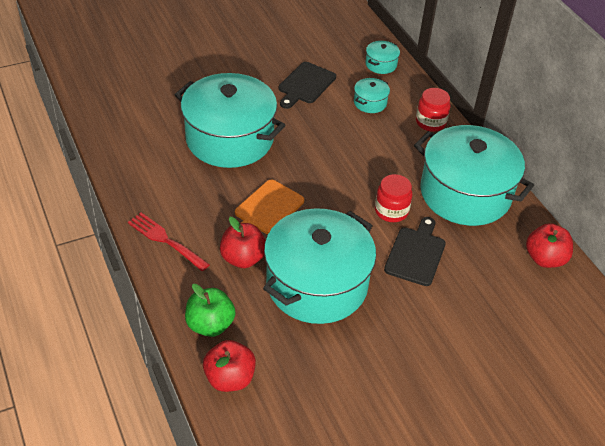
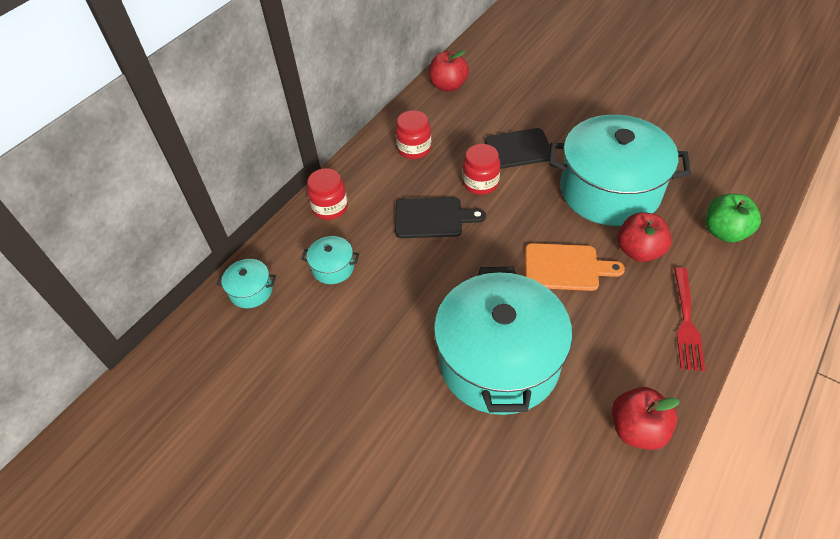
camera: 115 degrees left, 5 degrees up
red apple [203,340,256,392] -> red apple moved to [611,387,680,450]
black cutting board [279,62,336,109] -> black cutting board moved to [395,197,486,238]
turquoise pot [414,125,534,226] -> red jar [396,110,431,159]

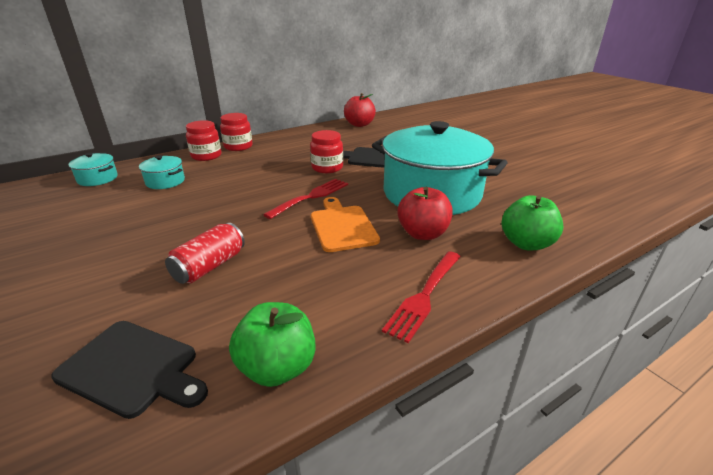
camera: 20 degrees right, 20 degrees down
black cutting board [395,197,486,238] -> black cutting board moved to [51,321,208,419]
red jar [396,110,431,159] -> red jar moved to [220,113,253,151]
turquoise pot [434,267,573,415] -> red can [165,223,245,284]
orange cutting board [525,243,625,291] -> orange cutting board turned 135 degrees counterclockwise [311,197,380,252]
red apple [611,387,680,450] -> green apple [229,302,316,387]
none -> red fork [263,179,348,219]

